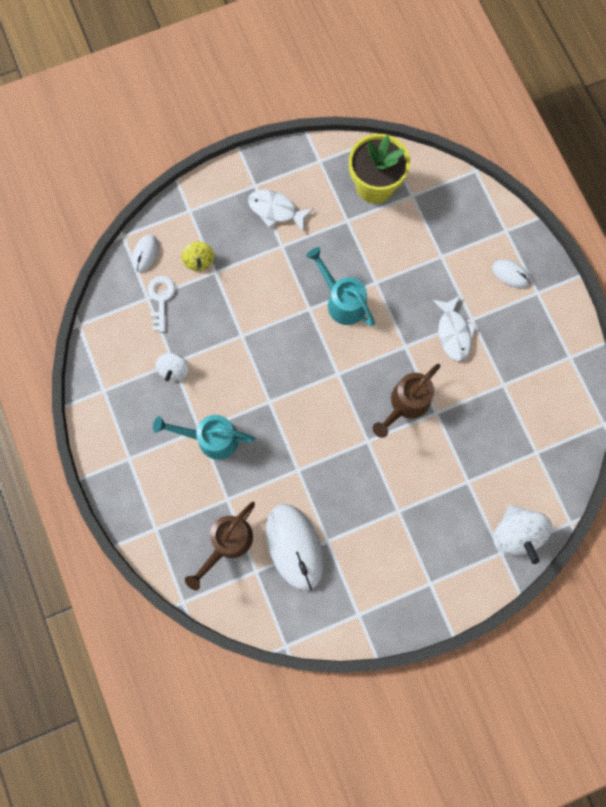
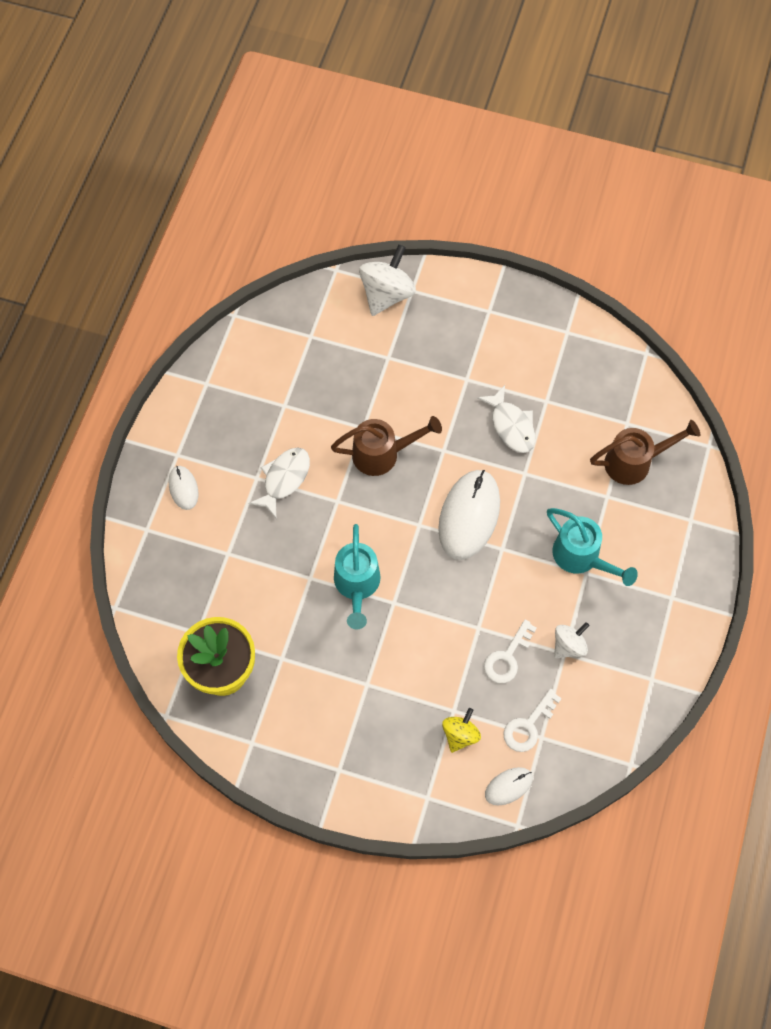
camera: 140 degrees left, 10 degrees down
white fish [248,190,314,232] -> white fish moved to [477,385,535,453]
white mouse [266,504,324,591] -> white mouse moved to [438,470,500,560]
none -> white key [484,620,537,683]

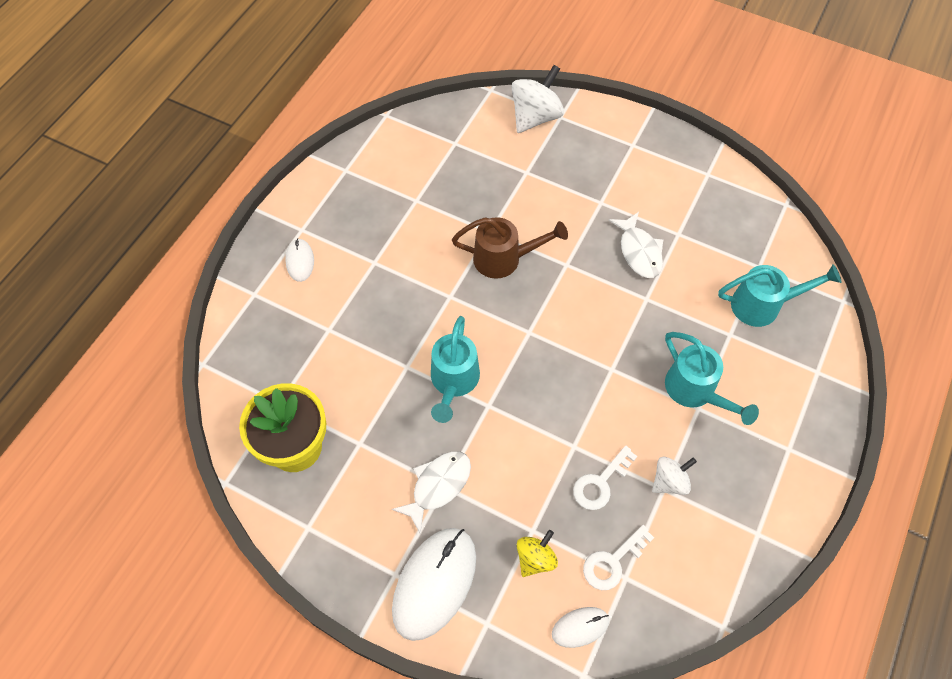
camera: 10 degrees right, 5 degrees down
white fish [248,448,310,518] -> white fish moved to [392,451,471,533]
white mouse [438,470,500,560] -> white mouse moved to [392,528,476,641]
brown watering can [590,420,700,485] -> turquoise watering can [718,264,841,327]

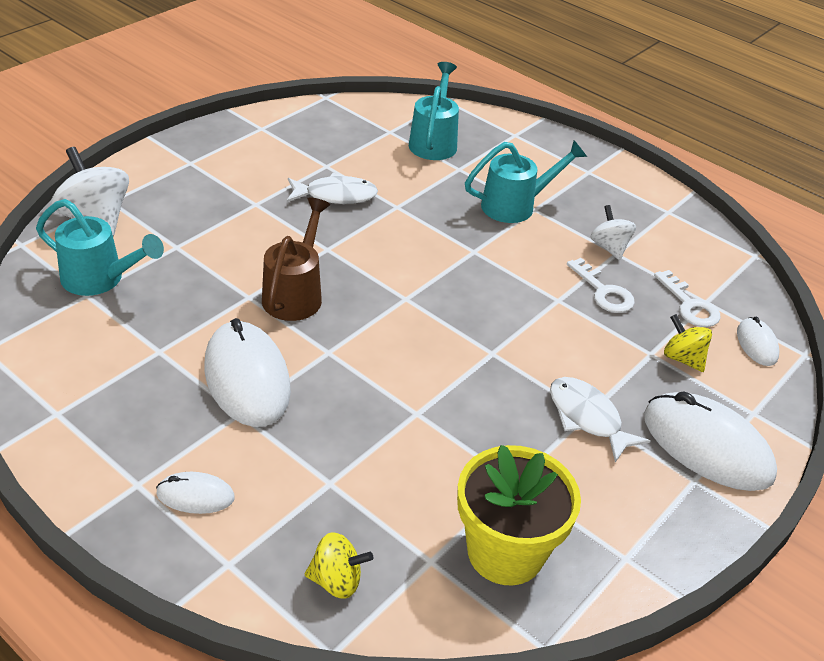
camera: 80 degrees left, 20 degrees down
turquoise watering can [431,316,480,423] -> turquoise watering can moved to [36,199,164,296]
none -> white mouse [204,318,291,427]
none -> yellow spinning top [305,532,373,599]

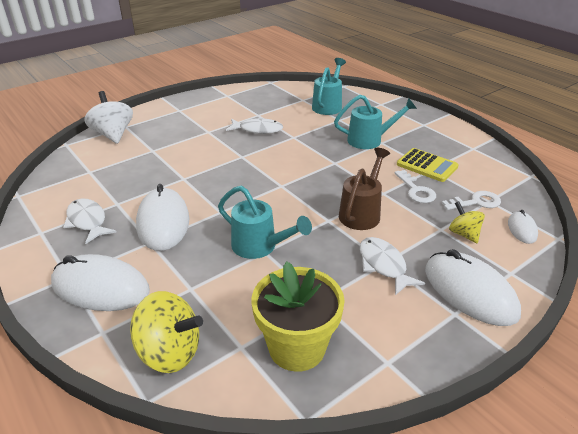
camera: 15 degrees right, 5 degrees down
turquoise watering can [36,199,164,296] -> turquoise watering can moved to [218,186,312,259]
white mouse [156,472,235,514] -> white mouse [51,254,150,311], size x2.01
brown watering can [262,197,330,321] -> brown watering can moved to [339,148,390,230]
yellow spinning top [305,532,373,599] -> yellow spinning top [130,291,203,373], size x1.68
white spinning top [591,205,636,260] -> yellow calculator [397,148,459,182]
white key [654,270,721,327] -> white key turned 90 degrees counterclockwise [442,191,501,210]
none -> white fish [63,199,117,244]

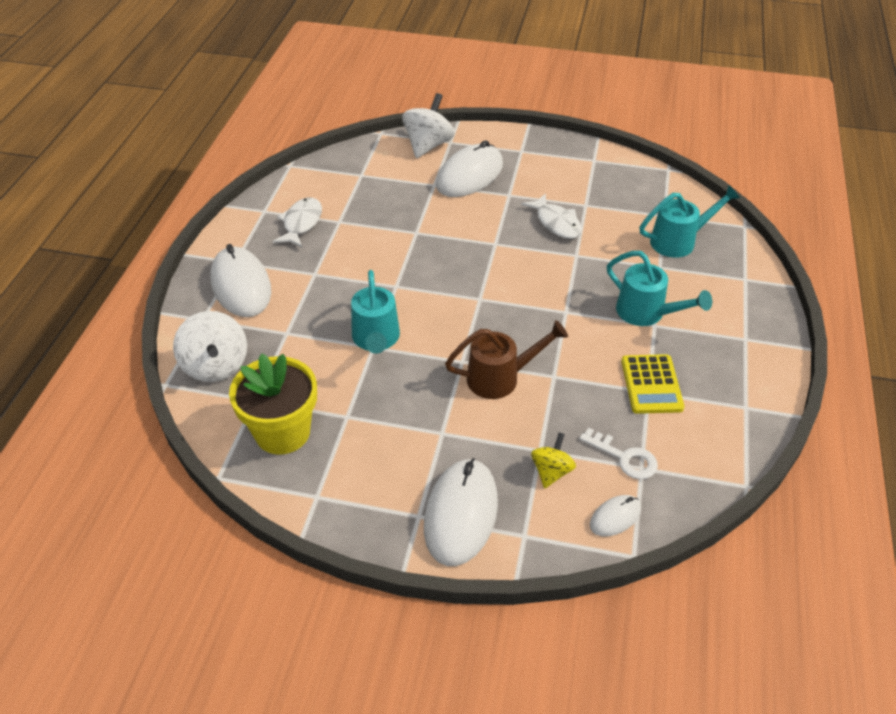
camera: 50 degrees right, 10 degrees up
yellow spinning top [130,291,203,373] -> white spinning top [173,311,247,382]
white mouse [136,184,189,251] -> white mouse moved to [436,140,503,197]
white fish [360,237,425,295] -> none
white key [395,170,436,203] -> none

